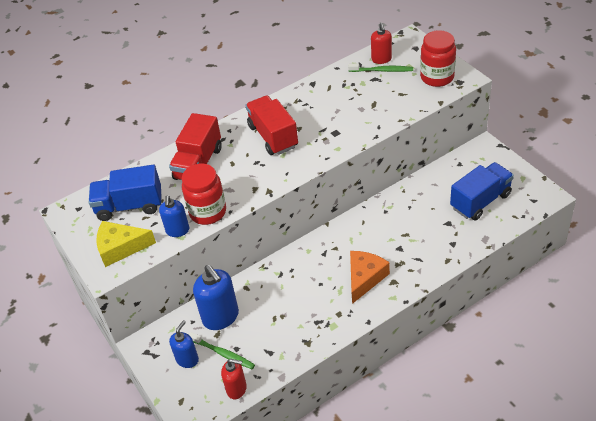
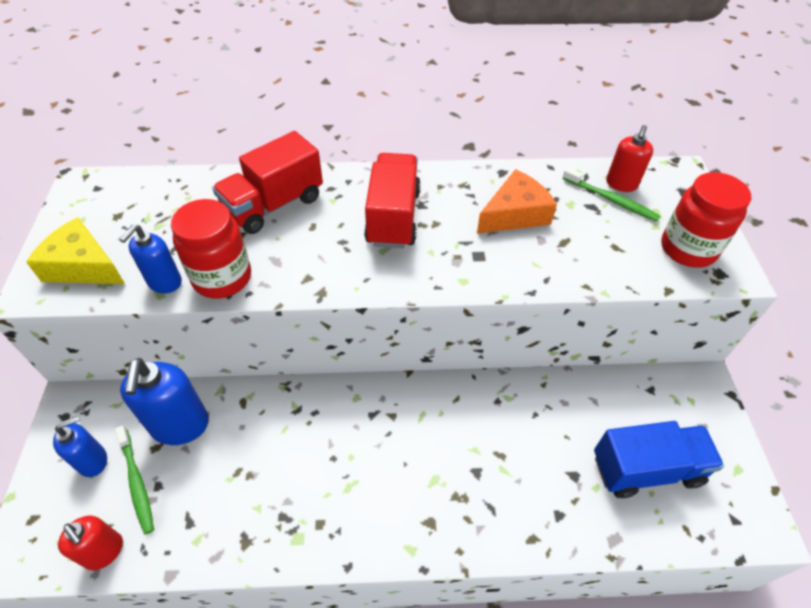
camera: 25 degrees right, 5 degrees up
blue truck [89,165,162,221] -> none
orange cheese [350,251,390,304] -> orange cheese moved to [477,169,557,234]

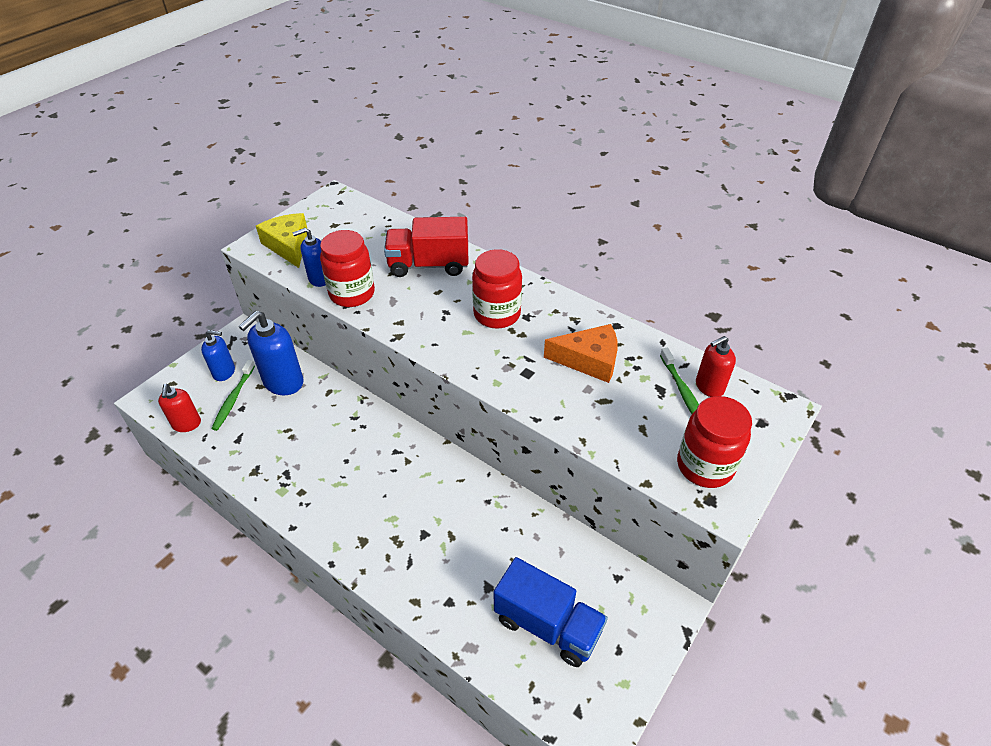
camera: 40 degrees right, 5 degrees down
red truck [364,153,421,248] -> red jar [472,249,522,329]

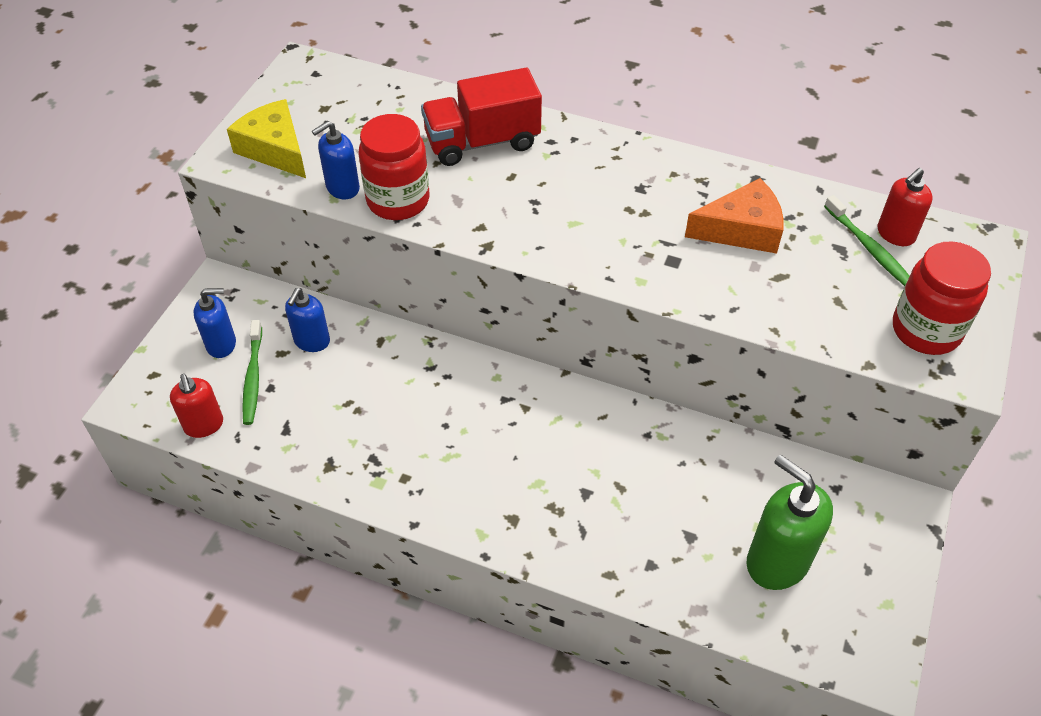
camera: 15 degrees left, 5 degrees up
blue soap dispenser [239,311,303,395] -> blue soap dispenser [285,288,330,352], size x0.60
red jar [472,249,522,329] -> none
blue truck [494,557,608,667] -> green soap dispenser [747,455,833,590]

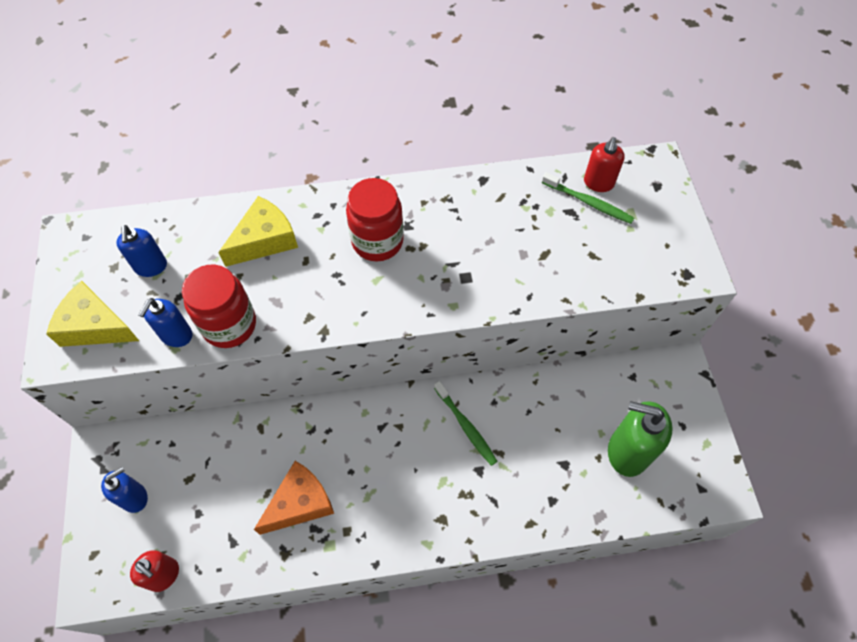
camera: 30 degrees left, 10 degrees up
green toothbrush [242,320,262,425] -> green toothbrush moved to [434,381,498,466]
blue soap dispenser [285,288,330,352] -> blue soap dispenser moved to [116,225,167,277]
red truck [421,68,542,166] -> yellow cheese [218,196,298,267]
orange cheese [685,178,784,254] -> orange cheese moved to [254,461,334,535]
red jar [893,241,991,355] -> red jar moved to [346,178,404,261]

